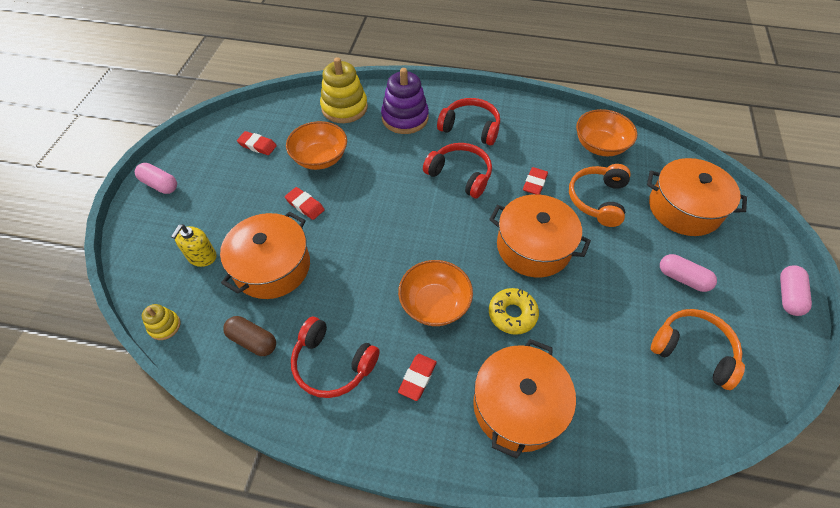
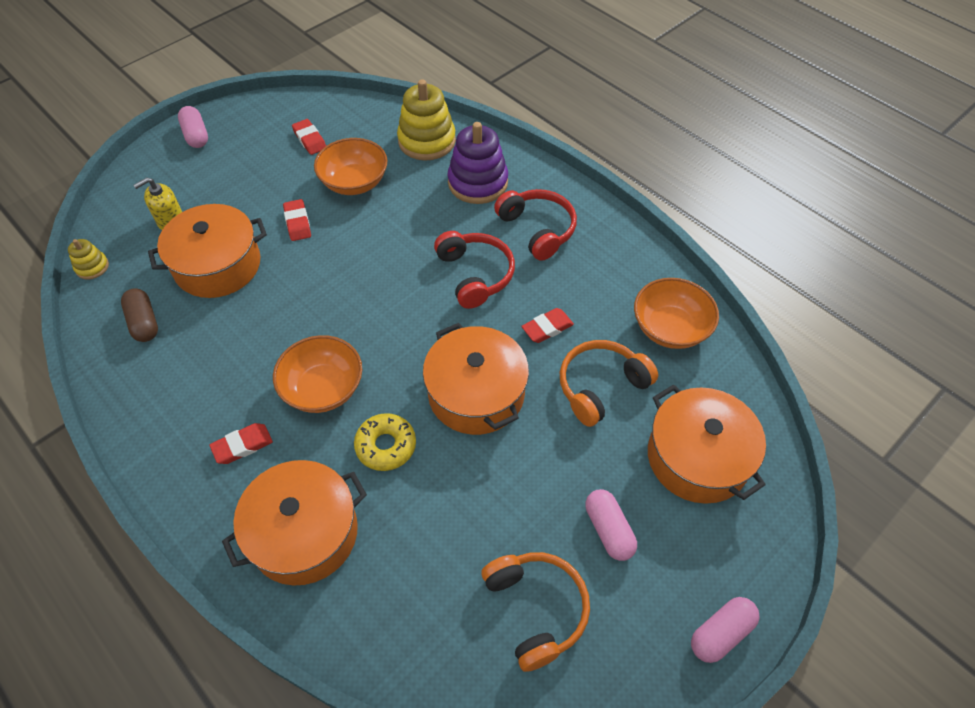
camera: 35 degrees right, 0 degrees up
red headphones [291,317,380,398] -> none

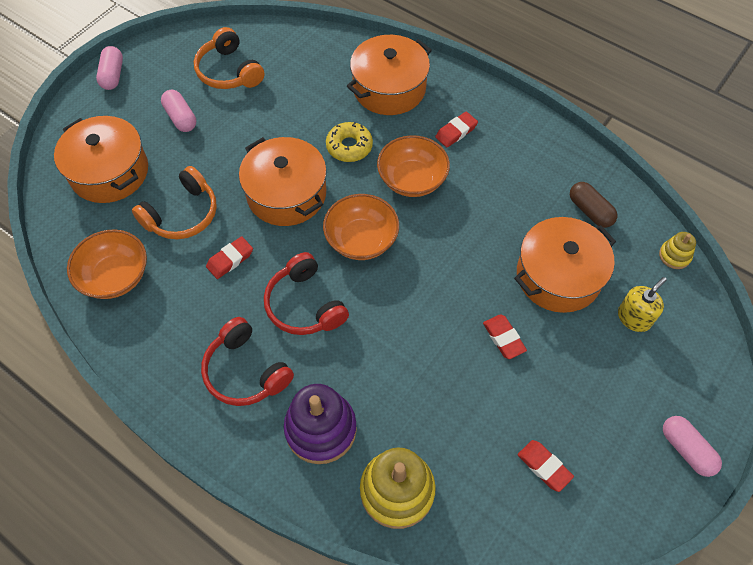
camera: 170 degrees right, 5 degrees up
orange bowl [314,138,388,195] -> orange bowl moved to [323,194,399,260]
pink capsule [691,597,760,663] -> pink capsule turned 45 degrees counterclockwise [96,46,123,90]

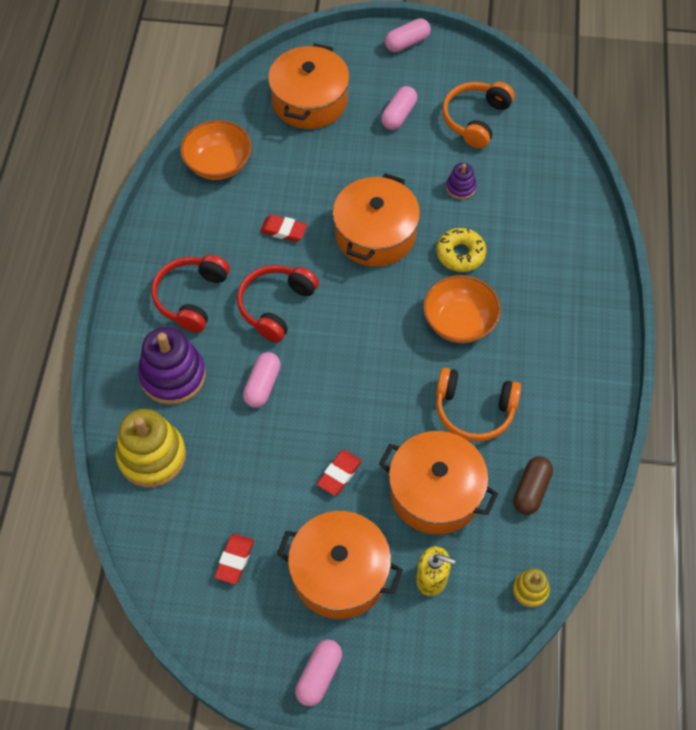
camera: 60 degrees right, 0 degrees up
orange headphones [132,166,217,239] -> orange headphones moved to [436,368,521,442]
orange bowl [323,194,399,260] -> none
orange pot [347,35,432,115] -> orange pot moved to [277,511,403,619]
red eraser [435,112,478,147] -> none
none -> pink capsule [243,352,281,408]
none -> purple stacking toy [446,163,476,199]

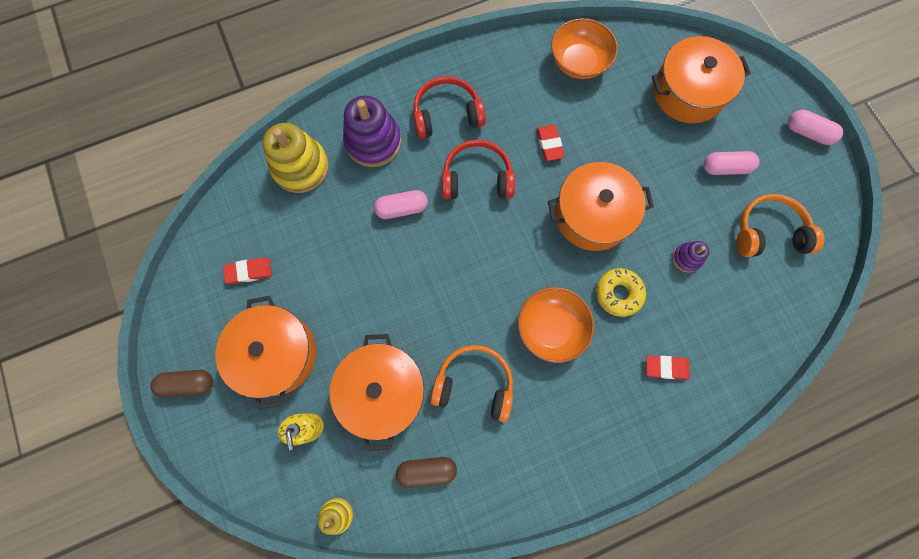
camera: 60 degrees right, 15 degrees up
pink capsule [295,640,342,706] -> brown capsule [151,370,213,398]
red eraser [317,450,362,496] -> red eraser moved to [646,356,690,379]
orange headphones [436,368,521,442] -> orange headphones turned 120 degrees clockwise [430,345,513,422]

